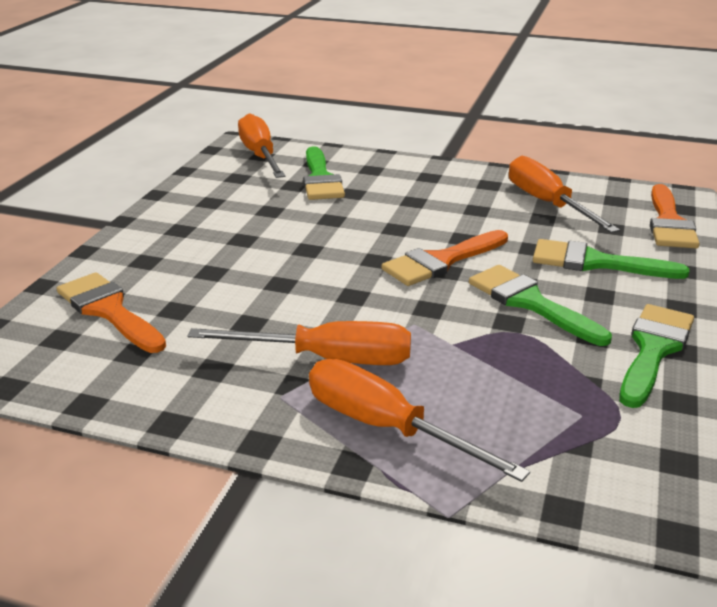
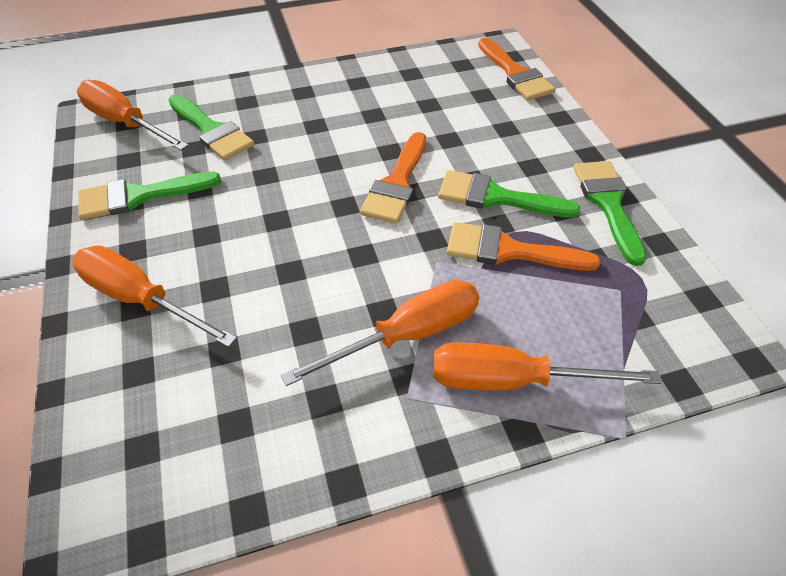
camera: 35 degrees left, 20 degrees up
orange brush [57,272,166,353] -> orange brush moved to [447,222,600,271]
orange screwdriver [509,156,620,233] -> orange screwdriver moved to [73,245,237,347]
green brush [533,239,689,279] -> green brush moved to [78,172,221,220]

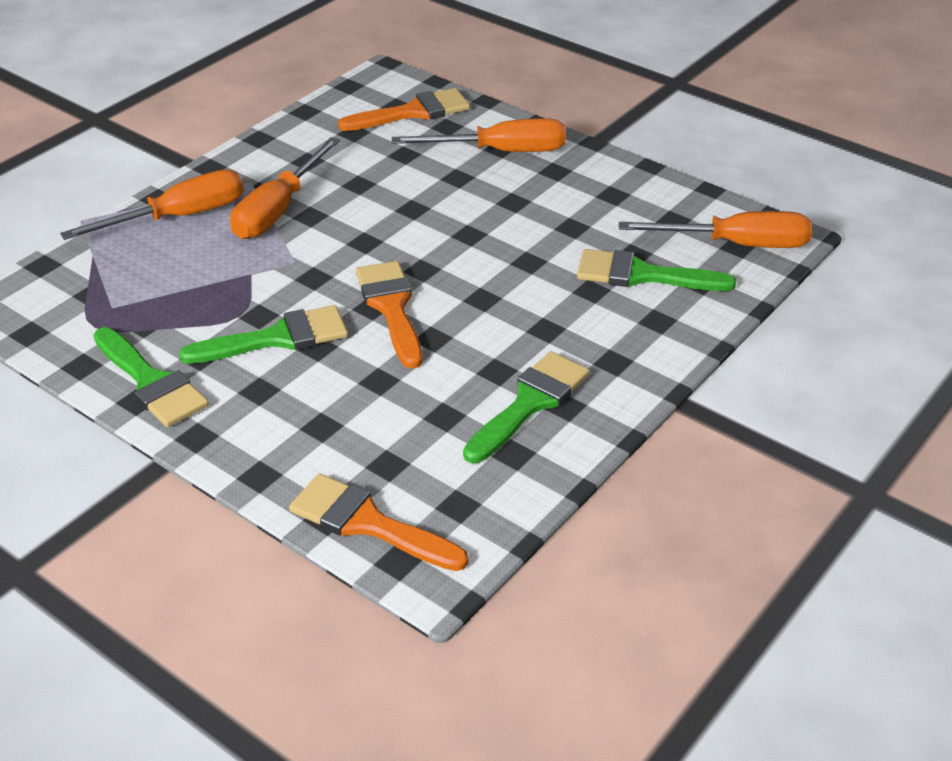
camera: 145 degrees right, 10 degrees down
green brush [78,172,221,220] -> green brush moved to [463,352,590,463]
orange brush [447,222,600,271] -> orange brush moved to [338,88,470,131]

